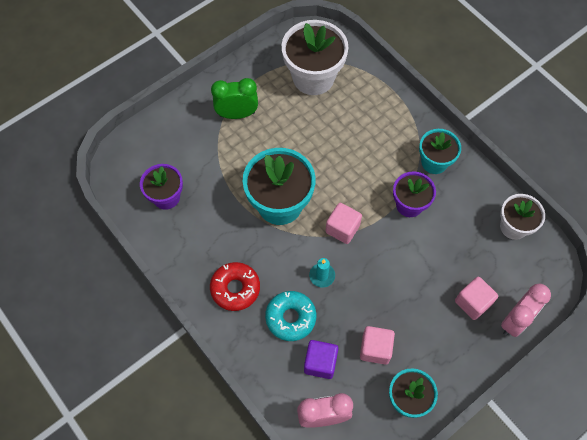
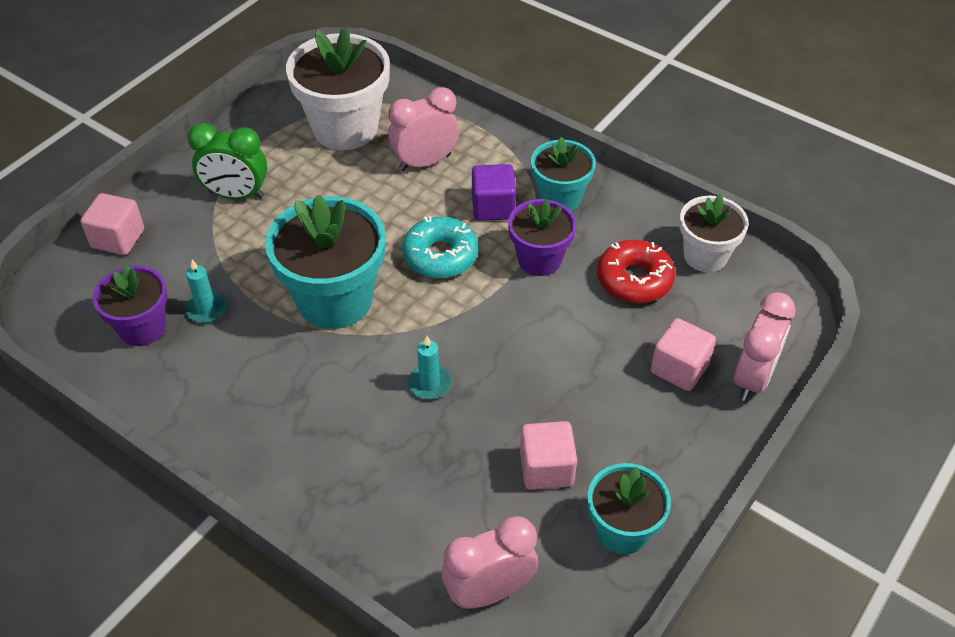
camera: 15 degrees left, 15 degrees down
red donut [210,262,260,311] -> red donut moved to [597,240,675,303]
green clock [211,78,258,119] -> green clock turned 150 degrees counterclockwise [188,123,267,199]
turquoise donut [265,291,316,341] -> turquoise donut moved to [402,216,478,278]
purple cube [304,340,338,379] -> purple cube moved to [472,164,516,221]
pink cube [325,203,362,244] -> pink cube moved to [81,193,144,255]
none -> turquoise candle [185,260,227,323]
none -> pink clock [388,87,459,171]

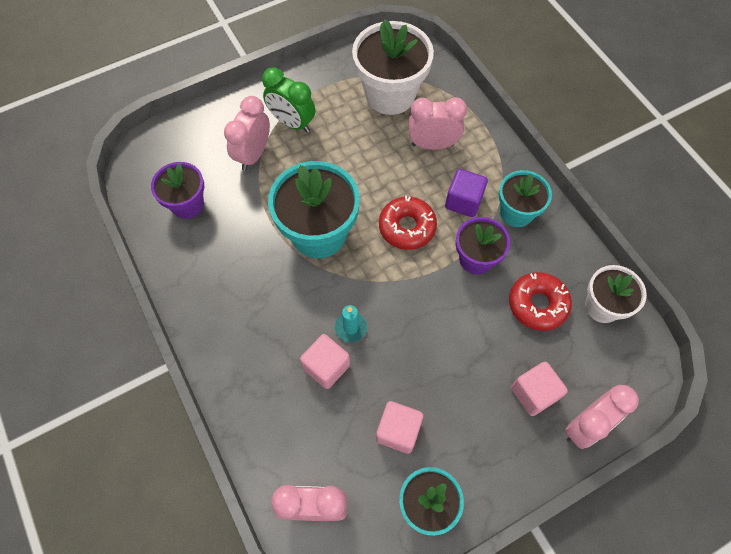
camera: 25 degrees right, 15 degrees up
pink cube [81,193,144,255] -> pink cube moved to [300,334,350,389]
turquoise candle [185,260,227,323] -> none
turquoise donut [402,216,478,278] -> red donut [379,196,437,250]
none -> pink clock [224,96,270,171]

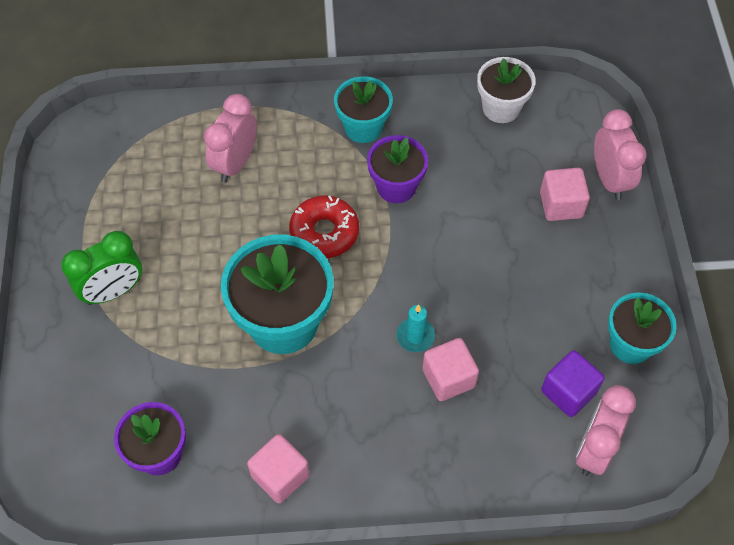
camera: 65 degrees left, 5 degrees down
pink clock [224,96,270,171] -> none
white flower pot [352,19,434,115] -> none
pink cube [376,401,423,454] -> pink cube moved to [247,434,310,503]
purple cube [445,169,488,217] -> purple cube moved to [541,350,605,417]
red donut [509,272,572,331] -> none

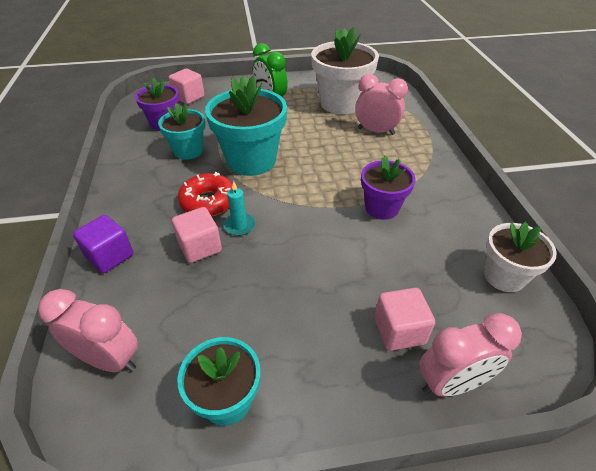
camera: 85 degrees right, 15 degrees down
pink cube [247,434,310,503] -> pink cube moved to [169,69,205,104]
red donut [289,195,359,258] -> red donut moved to [178,172,233,216]
turquoise flower pot [334,76,393,143] -> turquoise flower pot moved to [158,103,205,160]
purple cube [541,350,605,417] -> purple cube moved to [73,215,134,273]
none -> white flower pot [311,27,379,114]

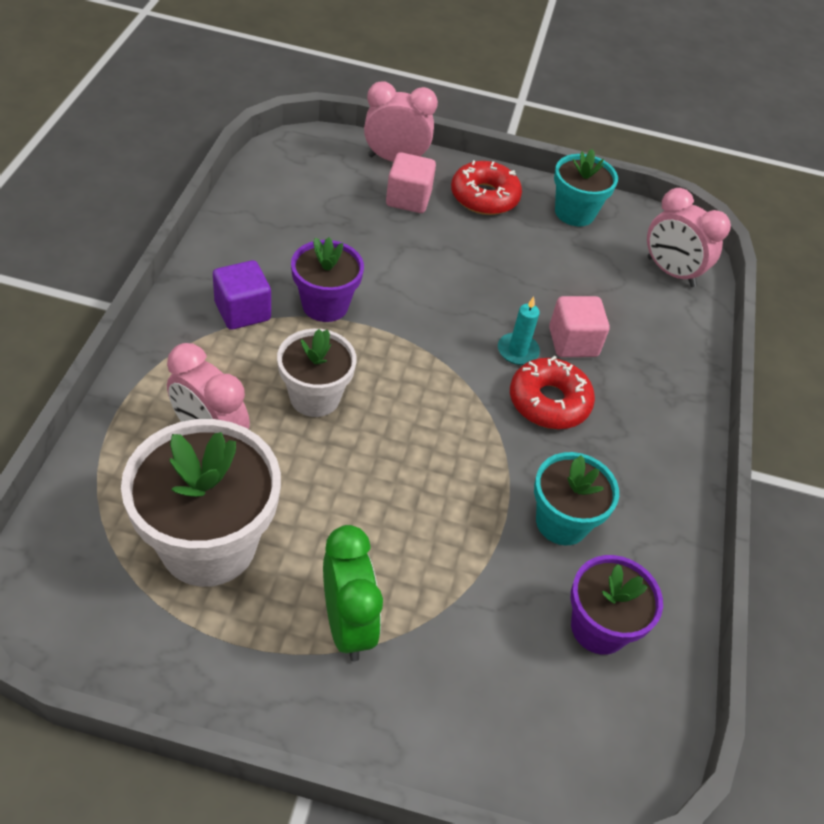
camera: 165 degrees left, 5 degrees up
purple cube [73,215,134,273] -> purple cube moved to [213,260,271,330]
pink cube [169,69,205,104] -> none
turquoise flower pot [205,75,287,176] -> none
white flower pot [484,222,557,292] -> white flower pot moved to [277,329,357,417]
none -> red donut [451,160,522,215]

